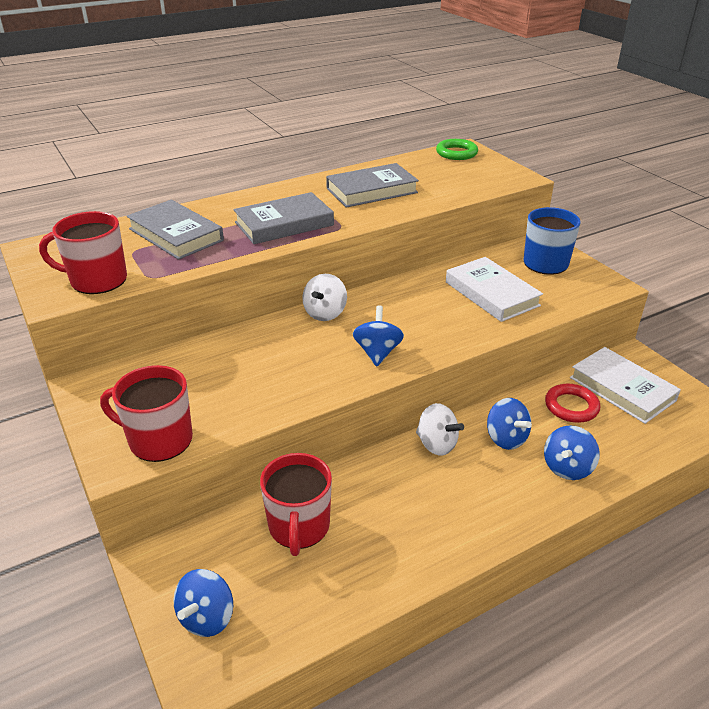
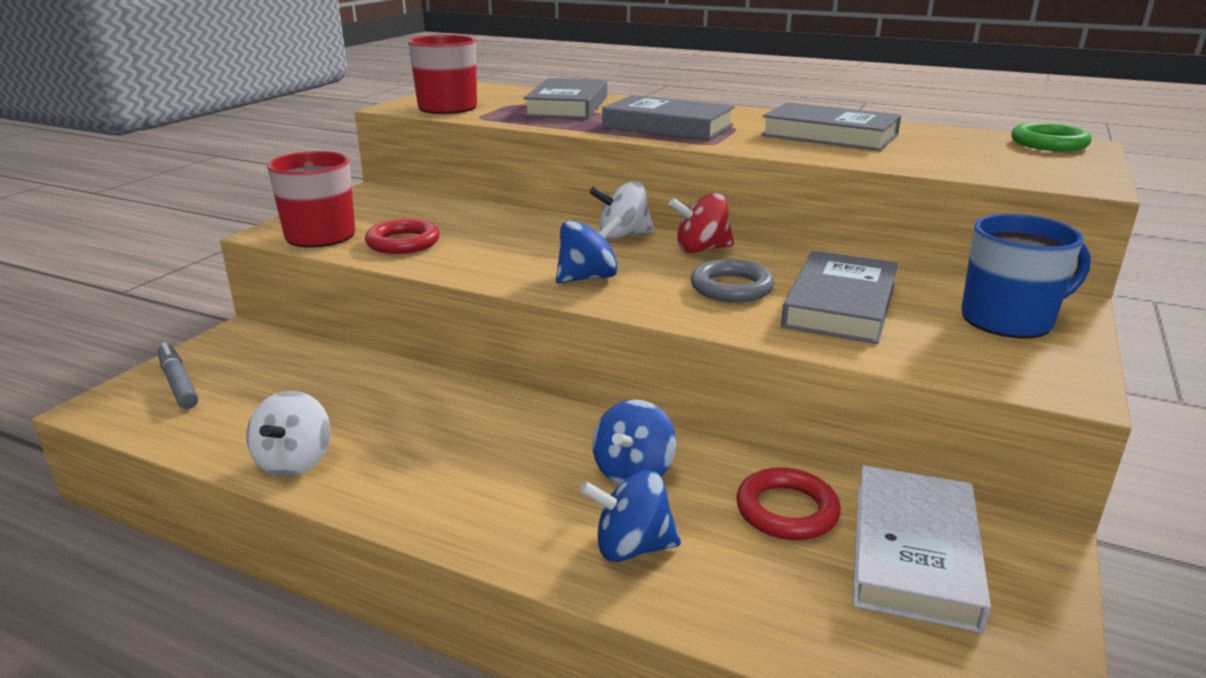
camera: 55 degrees right, 10 degrees down
blue spinning top [173,569,233,637] -> grey marker [158,342,198,409]
red mug [260,453,332,556] -> none
white spinning top [416,403,464,456] -> white spinning top moved to [246,391,331,477]
white book [446,257,543,322] -> grey book [781,251,898,344]
none -> red ring [365,219,440,254]
none -> red spinning top [669,193,734,253]
none -> grey ring [691,259,775,303]

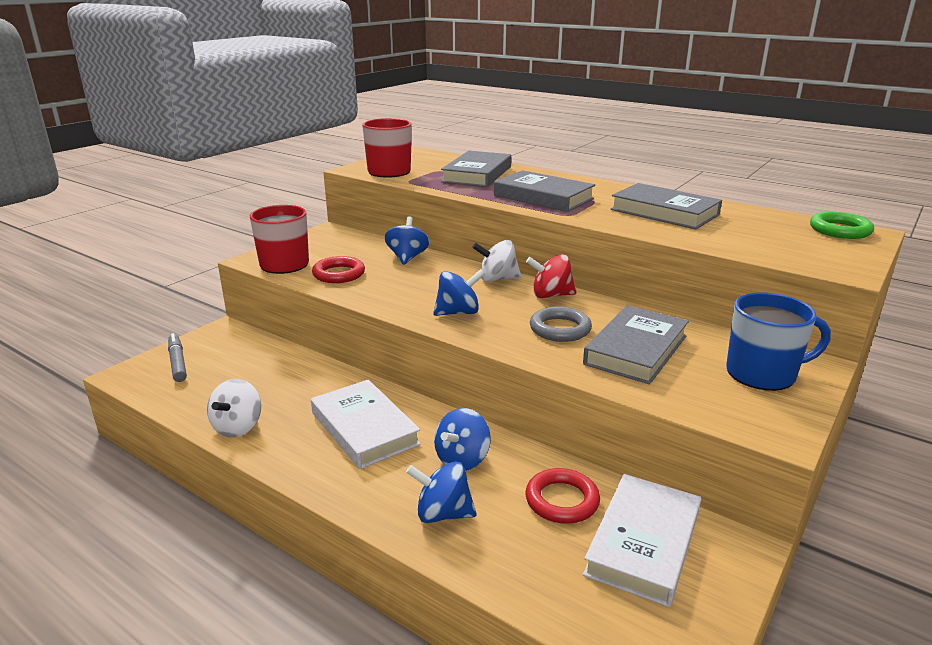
camera: 10 degrees right, 0 degrees up
none -> white book [311,380,421,469]
none -> blue spinning top [385,216,429,265]

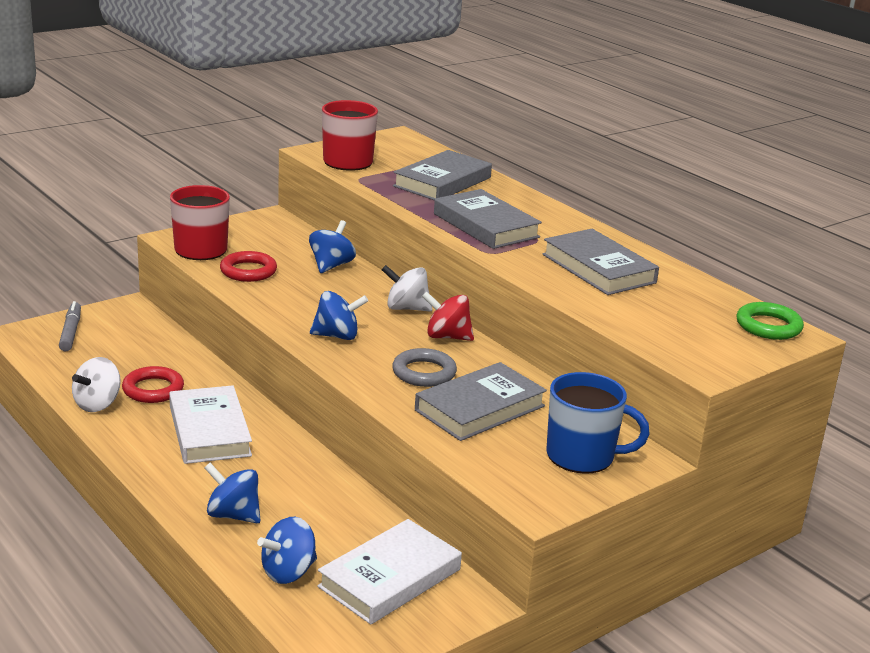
camera: 15 degrees right, 0 degrees up
blue spinning top [434,408,491,471] -> blue spinning top moved to [257,517,317,584]
red ring [525,468,600,524] -> red ring moved to [122,366,184,403]

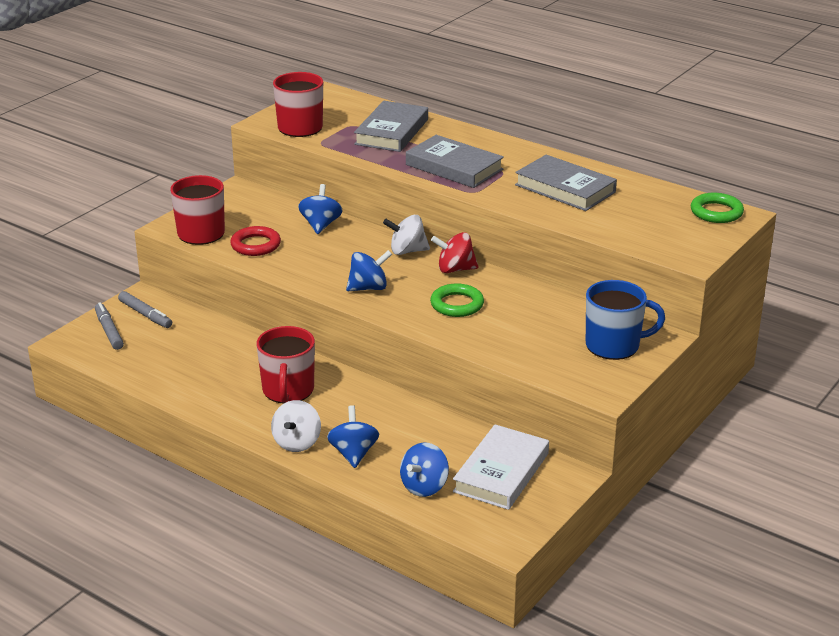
camera: 15 degrees left, 5 degrees up
white spinning top [72,357,121,412] -> white spinning top moved to [271,400,321,452]
red ring [122,366,184,403] -> none
white book [169,385,252,464] -> red mug [256,326,315,403]
blue spinning top [204,463,260,523] -> blue spinning top turned 75 degrees clockwise [327,405,379,468]
grey ring [392,348,457,387] -> green ring [430,283,484,317]
grey book [415,362,547,441] -> none
none -> grey marker [118,291,172,328]

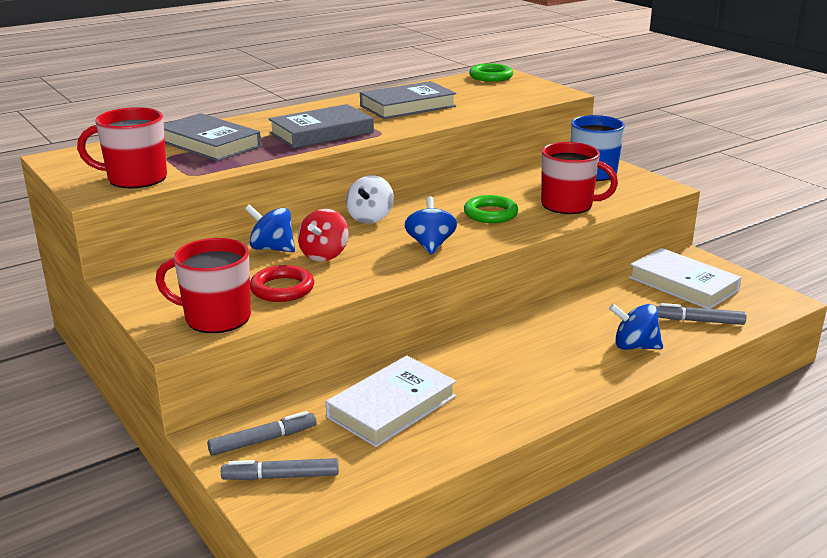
camera: 70 degrees left, 5 degrees down
red mug [256,326,315,403] -> red mug moved to [541,142,618,214]
white spinning top [271,400,321,452] -> none
blue spinning top [400,443,449,497] -> grey marker [655,303,746,325]
red spinning top [431,232,478,273] -> red spinning top moved to [298,209,349,262]
none -> white book [326,356,456,447]

